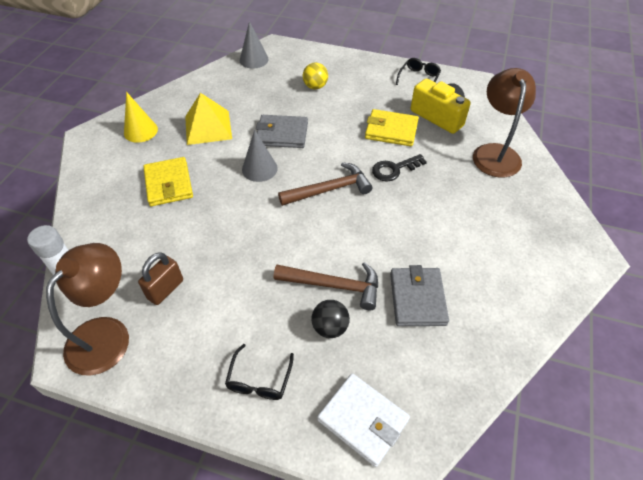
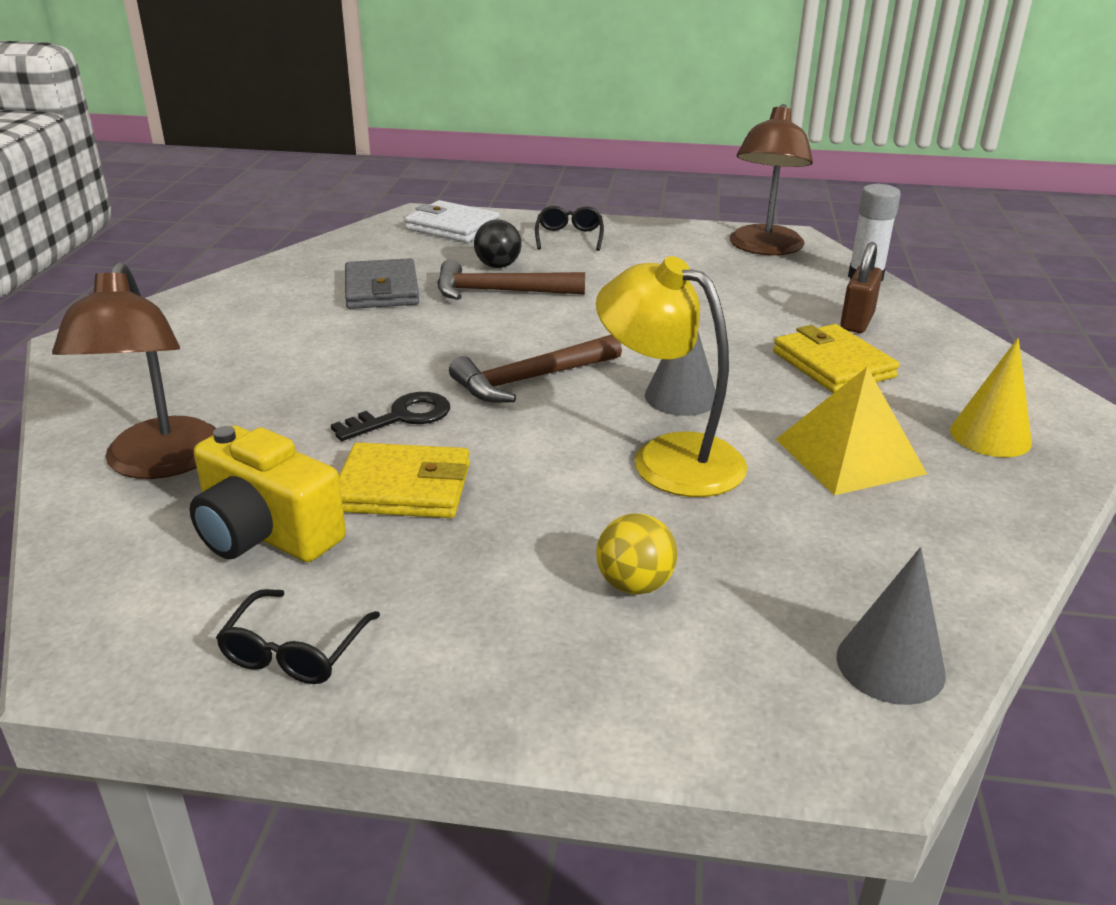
camera: 170 degrees right, 20 degrees down
brown padlock [138,252,183,305] -> brown padlock moved to [840,242,882,333]
grey wallet [256,115,308,148] -> yellow lamp [596,256,747,497]

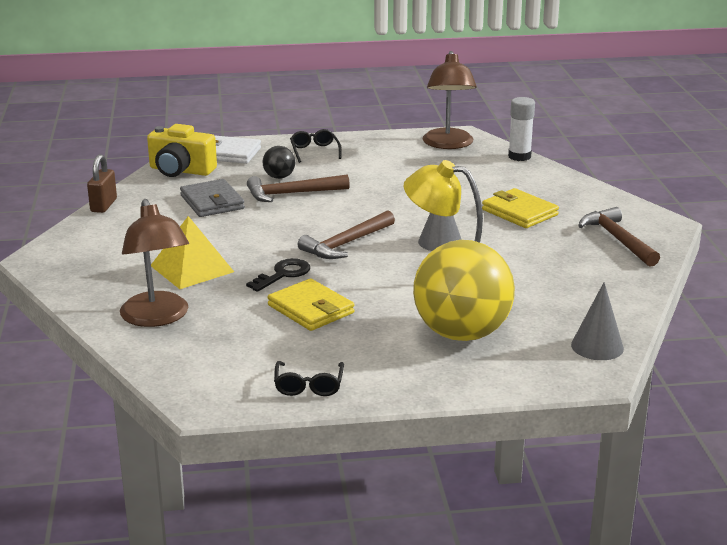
camera: 15 degrees left, 5 degrees down
yellow camera [190,426,346,562] -> yellow camera moved to [147,124,217,177]
yellow wallet [339,442,470,518] -> yellow wallet turned 60 degrees clockwise [267,278,354,331]
yellow ball [597,514,677,595] -> yellow ball [413,240,515,341], size x2.36
yellow pyramid [776,367,927,495] -> yellow pyramid moved to [151,216,234,289]
brown padlock [840,242,882,333] -> brown padlock moved to [87,154,117,213]
yellow cone [950,338,1032,457] -> brown hammer [578,207,660,267]

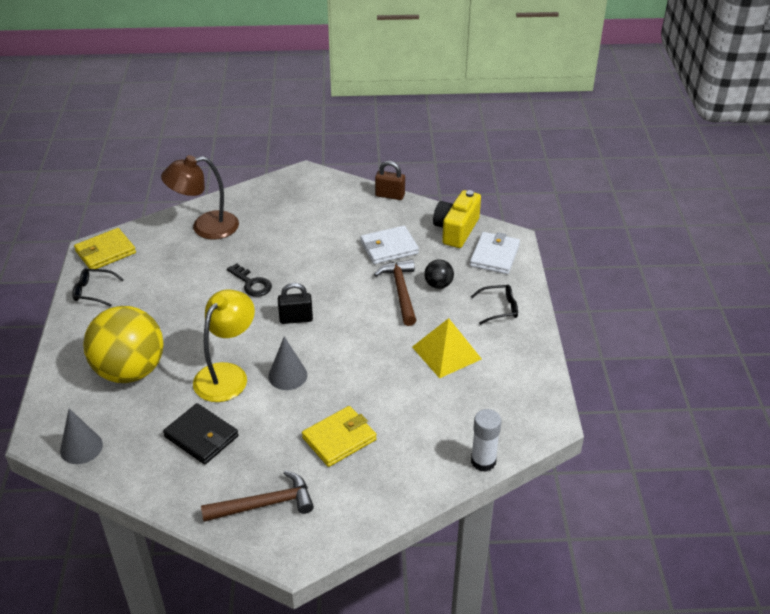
camera: 95 degrees right, 15 degrees up
yellow pyramid [151,216,234,289] -> yellow pyramid moved to [412,318,482,378]
grey wallet [180,179,245,217] -> white wallet [360,226,419,264]
yellow wallet [267,278,354,331] -> yellow wallet moved to [74,228,136,269]
brown hammer [298,210,395,259] -> black padlock [278,283,313,324]
brown lamp [423,51,477,149] -> none
none -> black wallet [163,403,239,464]

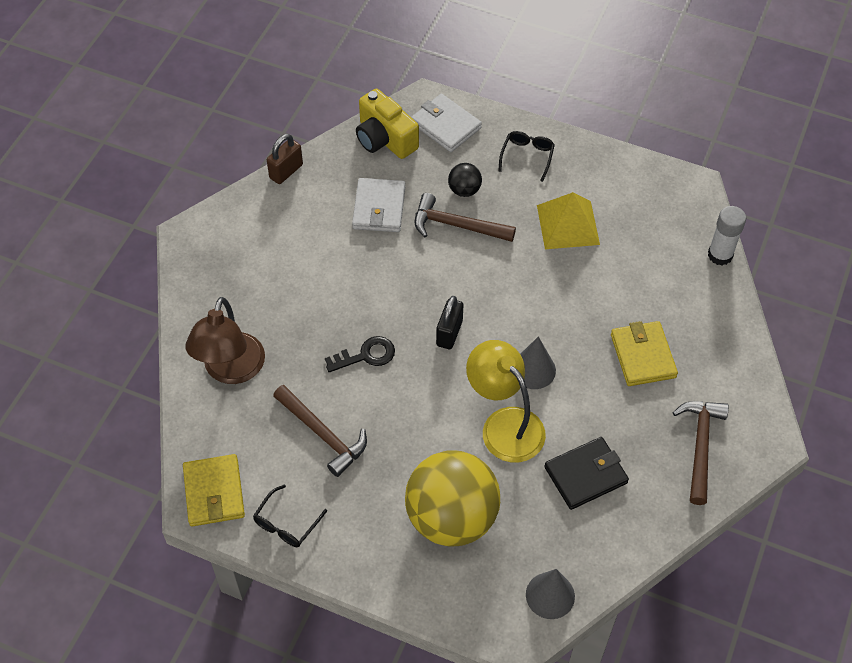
camera: 65 degrees left, 15 degrees up
none -> brown hammer [273,385,367,477]

